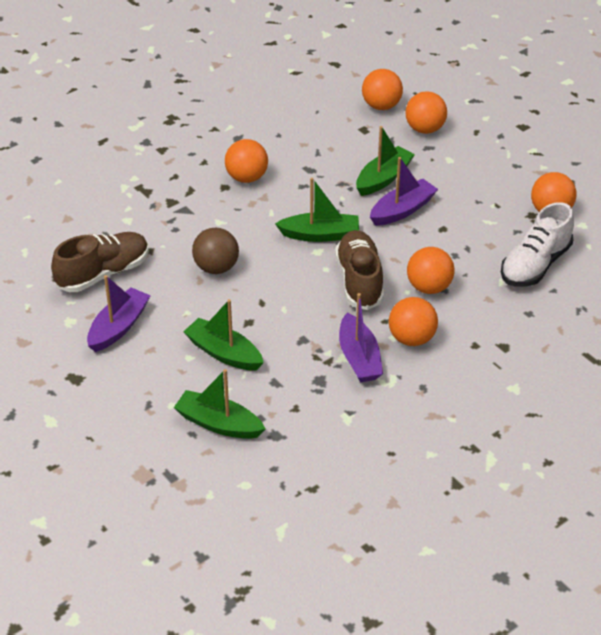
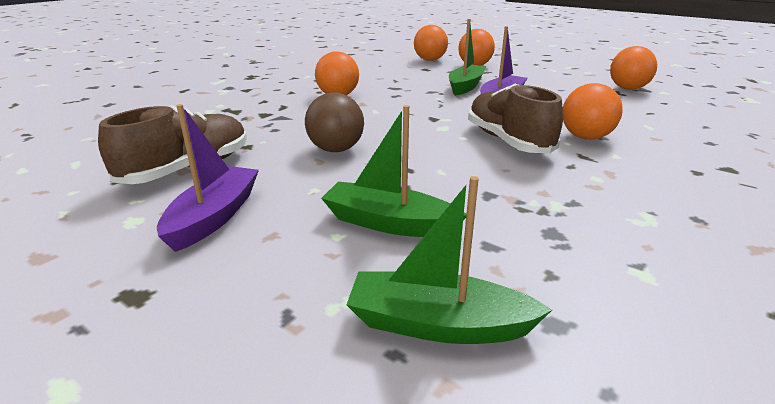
camera: 15 degrees left, 15 degrees down
green boat [275,178,359,242] -> none
purple boat [339,293,383,382] -> none
orange ball [389,297,438,346] -> none
white shoe [501,202,574,287] -> none

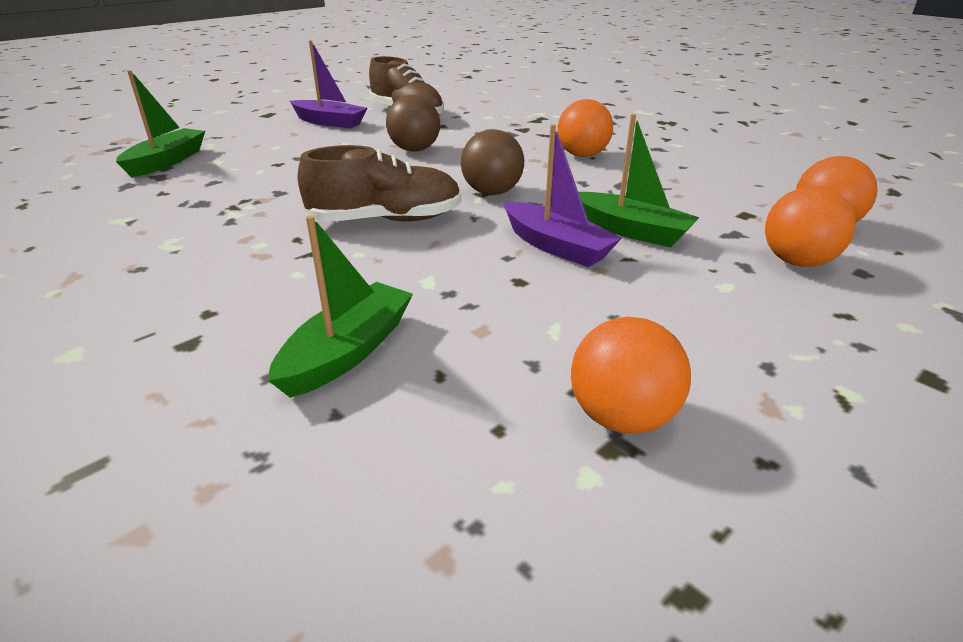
camera: 100 degrees right, 5 degrees up
green boat [321,105,466,237] -> green boat moved to [268,215,413,398]
orange ball [563,83,623,140] -> none
none -> brown ball [461,129,524,195]

